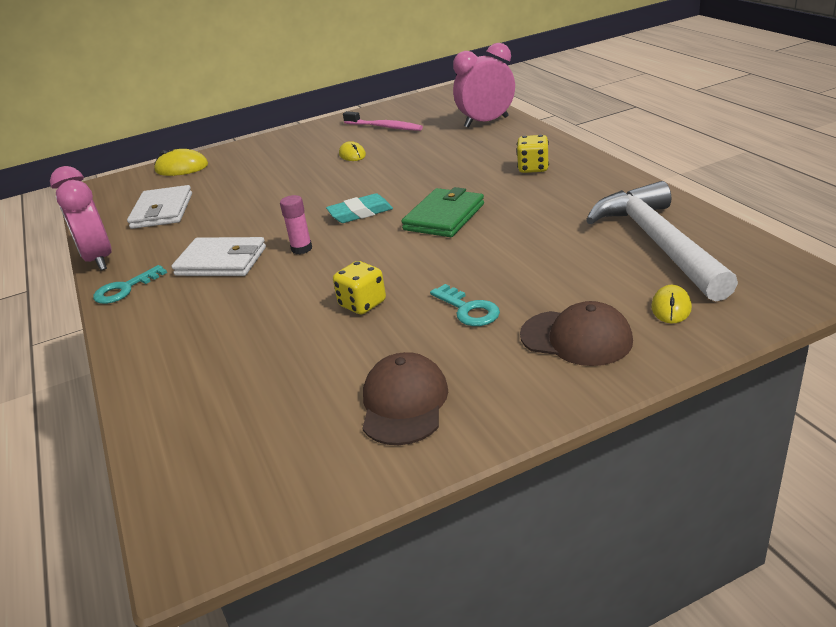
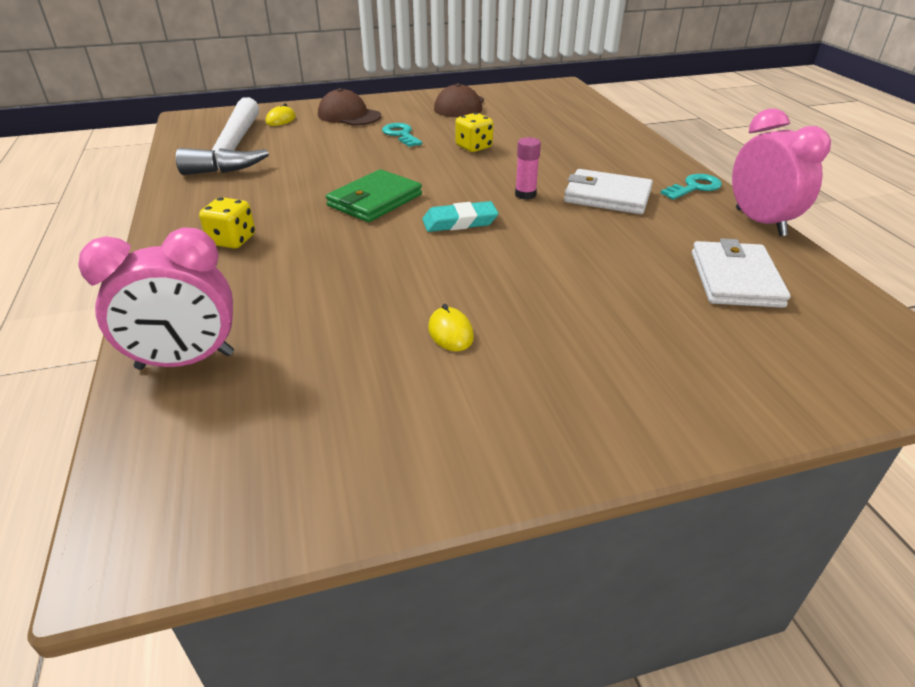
camera: 175 degrees left, 5 degrees up
yellow mouse [154,149,208,176] -> none
pink toothbrush [343,111,423,131] -> none

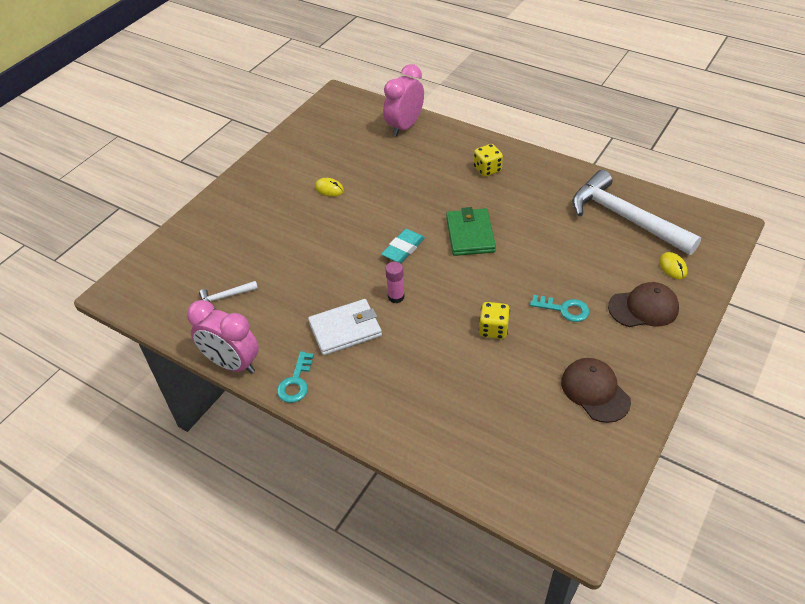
camera: 140 degrees right, 10 degrees up
white wallet [692,238,791,308] -> white hammer [199,281,258,310]

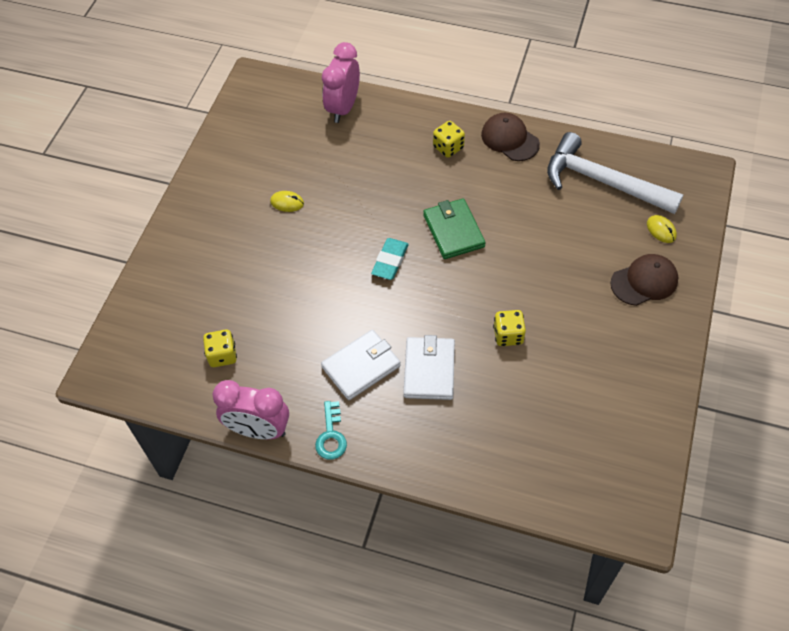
camera: 15 degrees left, 10 degrees up
white hammer [199,281,258,310] -> yellow dice [203,330,237,367]
pink glue stick [385,262,404,303] -> none
turquoise key [530,295,590,322] -> none
brown cap [561,358,631,423] -> brown cap moved to [481,113,540,161]
none -> white wallet [403,335,455,400]

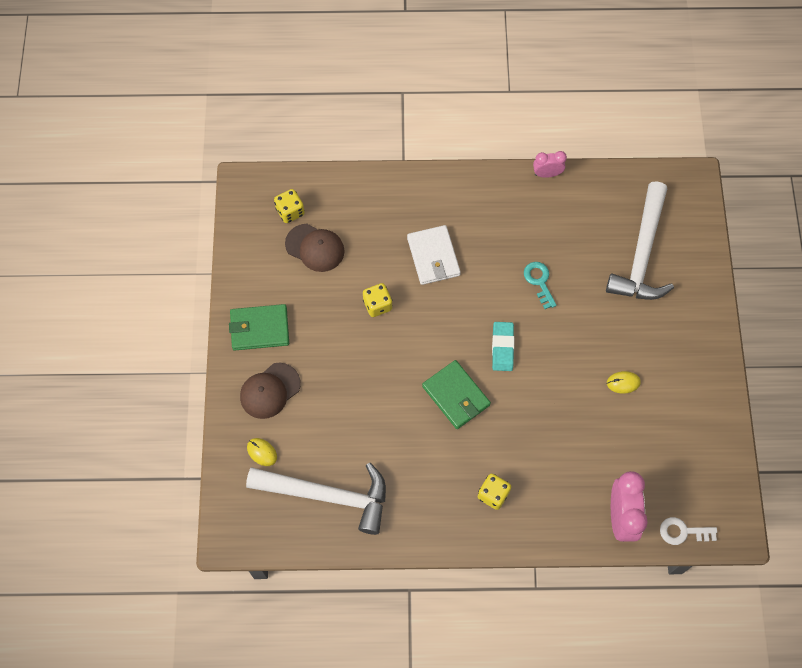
camera: 160 degrees right, 10 degrees up
yellow dice [203,330,237,367] -> yellow dice moved to [274,189,305,223]
pink clock [212,380,289,439] -> pink clock [533,151,567,178], size x0.57
turquoise key [315,401,347,460] -> turquoise key moved to [524,262,557,309]
white wallet [321,330,401,400] -> none
brown cap [481,113,540,161] -> brown cap moved to [285,224,345,272]
none -> green wallet [229,304,289,350]
none -> white hammer [606,181,674,300]
none -> white key [660,517,717,545]

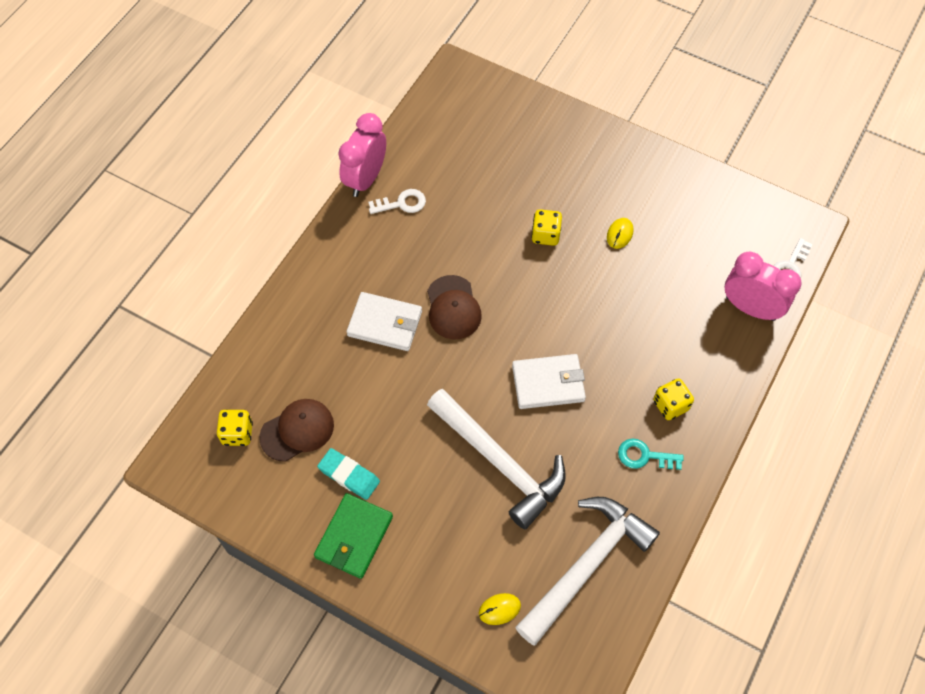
camera: 60 degrees left, 5 degrees down
brown cap [240,363,301,419] -> brown cap moved to [427,275,482,340]
yellow dice [363,283,392,317] -> yellow dice moved to [531,209,562,246]
green wallet [422,360,491,429] -> white wallet [512,354,586,409]
turquoise eraser [492,322,514,371] -> turquoise eraser moved to [317,448,380,500]
turquoise key [524,262,557,309] -> turquoise key moved to [618,439,684,470]
pink clock [533,151,567,178] -> pink clock [339,113,386,197], size x1.76
white hammer [606,181,674,300] -> white hammer moved to [427,388,566,529]
none -> white key [368,189,426,214]

